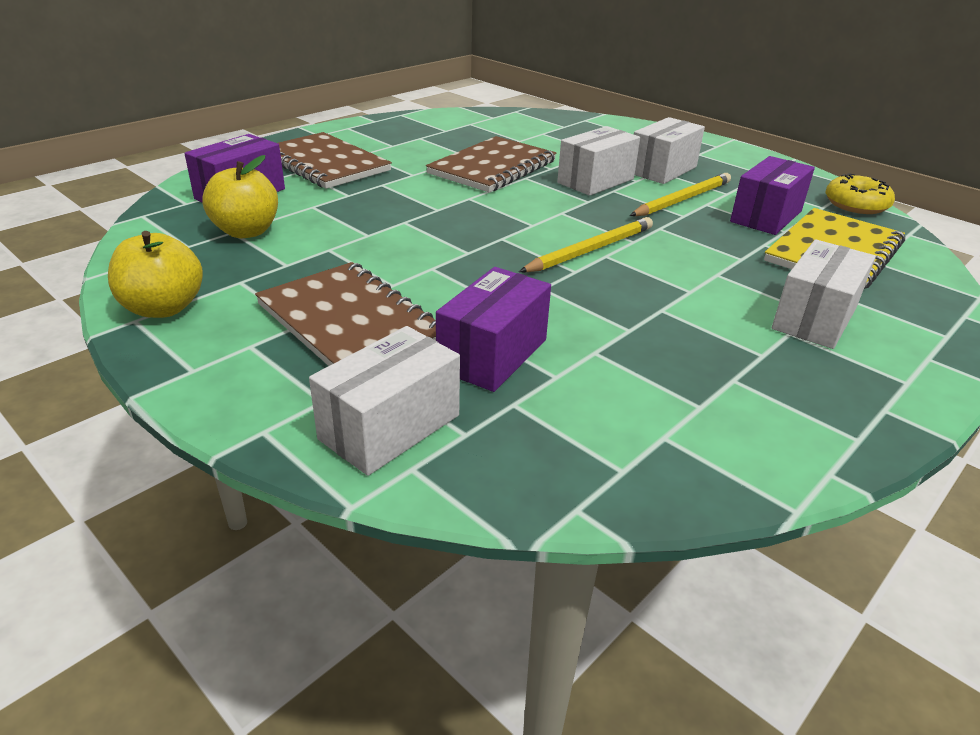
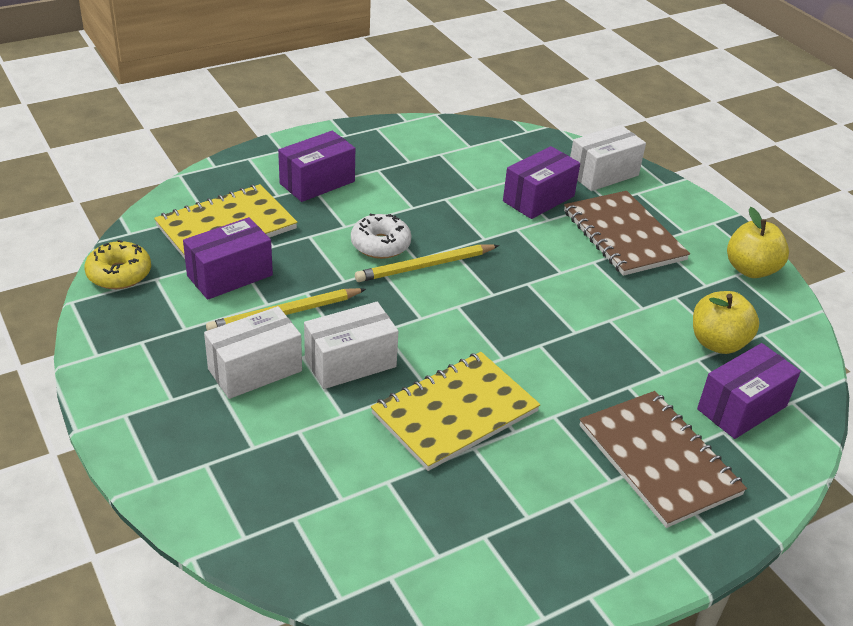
camera: 165 degrees left, 5 degrees up
brown notebook [426,136,556,192] -> yellow notebook [371,352,541,471]
white box [772,239,876,349] -> purple box [278,131,355,202]
none -> white donut [351,214,411,259]

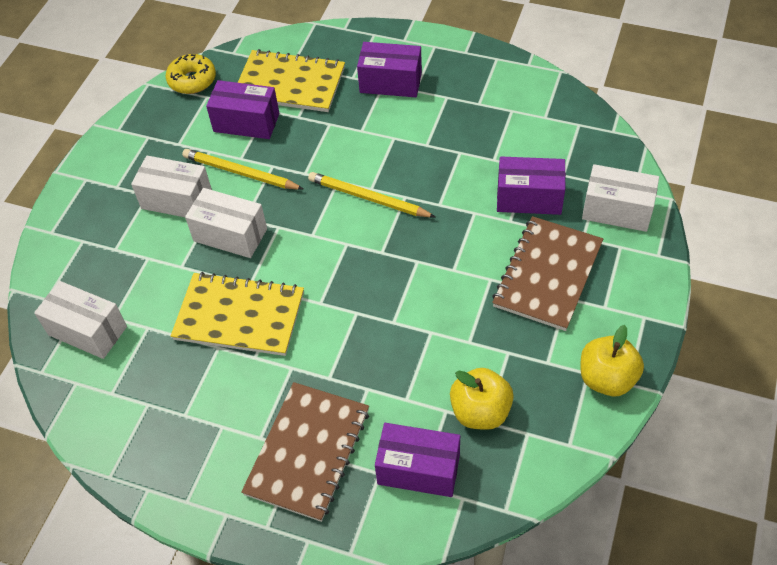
camera: 55 degrees right, 15 degrees up
white donut [351,214,411,259] -> none
none -> white box [34,281,127,359]

